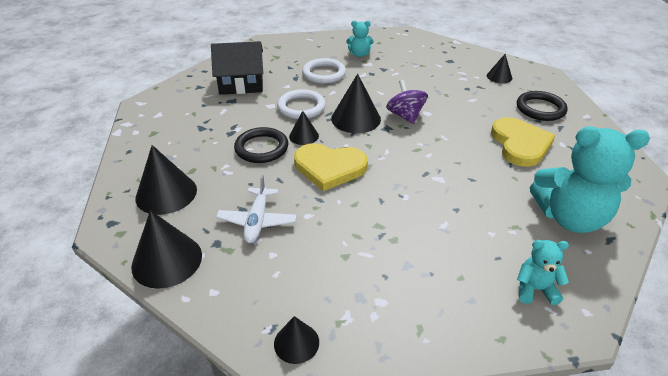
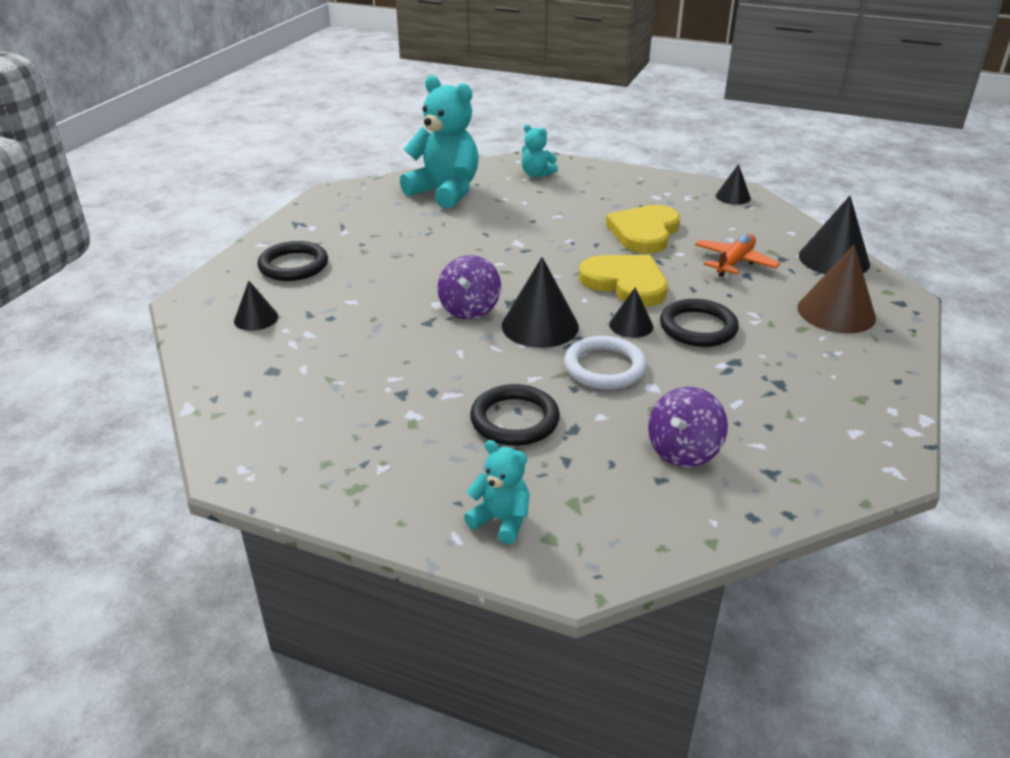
camera: 150 degrees left, 5 degrees down
black cone [136,145,197,215] -> brown cone [798,244,876,333]
black house [211,41,263,95] -> purple spinning top [648,387,728,467]
white plane [216,175,297,243] -> orange plane [695,234,780,277]
white ring [302,58,346,84] -> black ring [470,384,560,446]
turquoise teddy bear [346,21,374,57] -> turquoise teddy bear moved to [464,440,530,544]
yellow heart [491,117,555,167] -> yellow heart moved to [606,205,680,254]

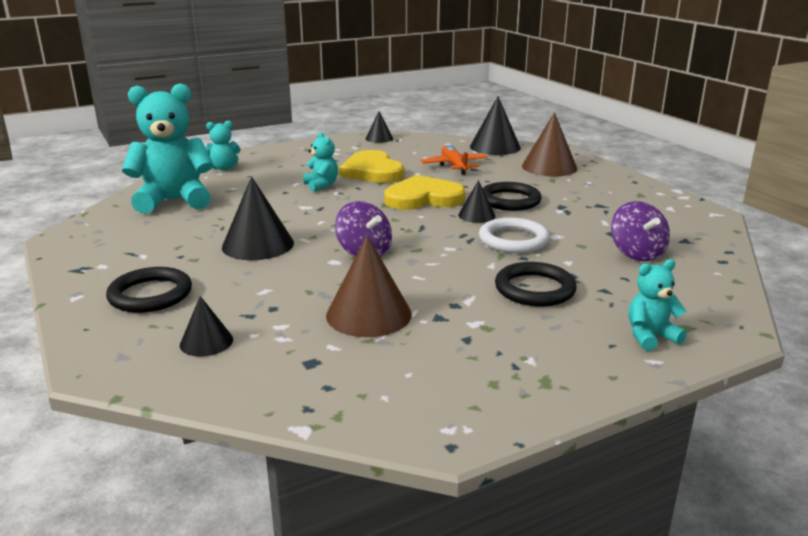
camera: 50 degrees left, 10 degrees down
black cone [502,257,579,348] -> black cone moved to [222,176,294,260]
none -> turquoise teddy bear [303,132,338,191]
none -> brown cone [326,235,412,337]

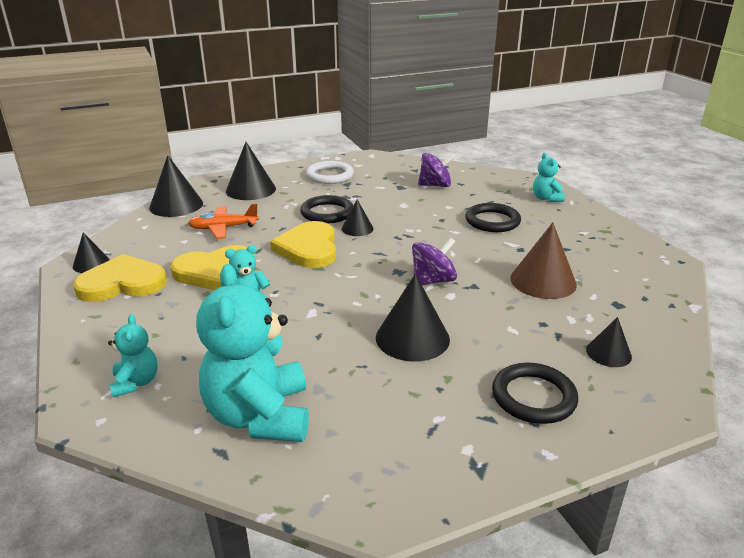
camera: 85 degrees left, 5 degrees up
white ring [479,218,550,253] -> white ring moved to [306,161,354,184]
brown cone [522,112,577,176] -> black cone [226,142,276,200]
none -> yellow heart [73,254,167,302]

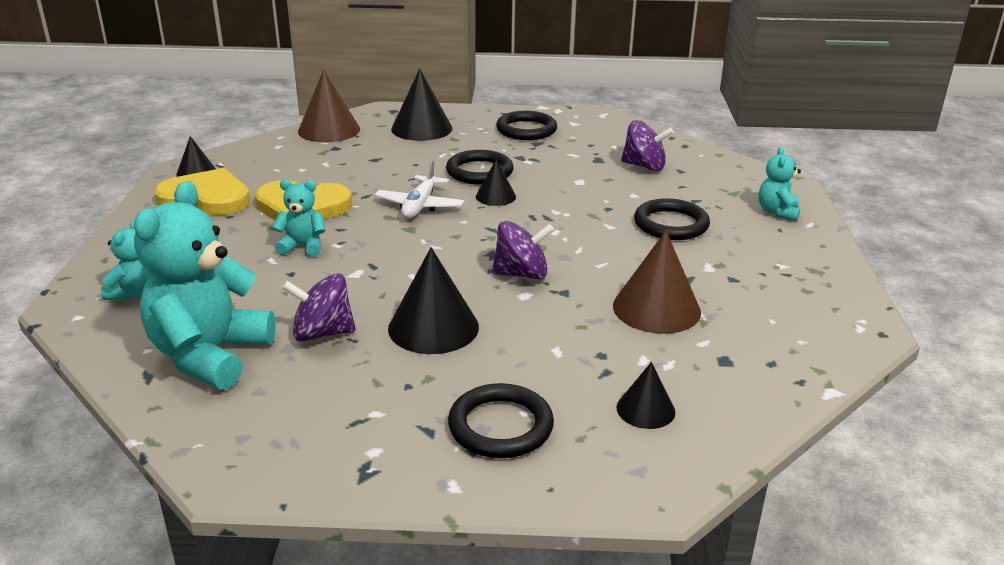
camera: 25 degrees right, 0 degrees up
black cone [149,155,203,217] -> brown cone [298,70,360,142]
orange plane [188,203,259,239] -> none
yellow heart [270,221,336,268] -> white plane [374,159,464,219]
white ring [306,161,354,184] -> black ring [496,111,557,140]
none -> purple spinning top [282,273,356,342]

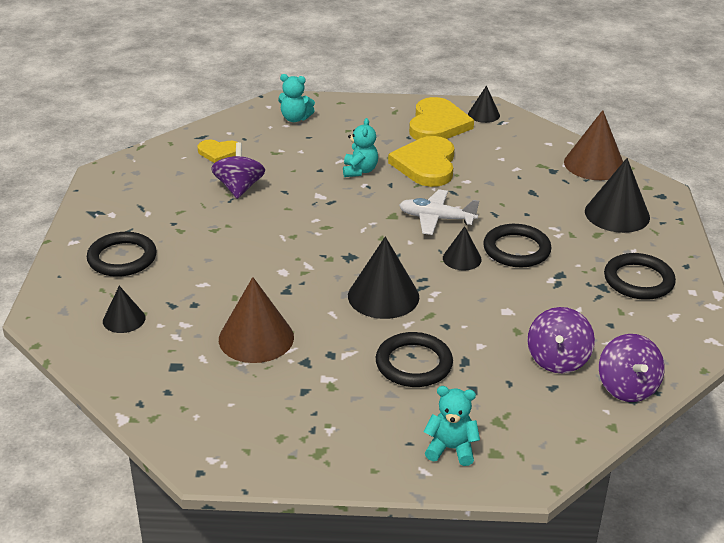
camera: 90 degrees right, 5 degrees up
turquoise teddy bear [134,181,276,390] -> yellow heart [198,140,237,163]
black cone [388,247,479,354] -> black cone moved to [348,237,419,319]
purple spinning top [492,221,554,279] -> purple spinning top moved to [599,334,665,402]

